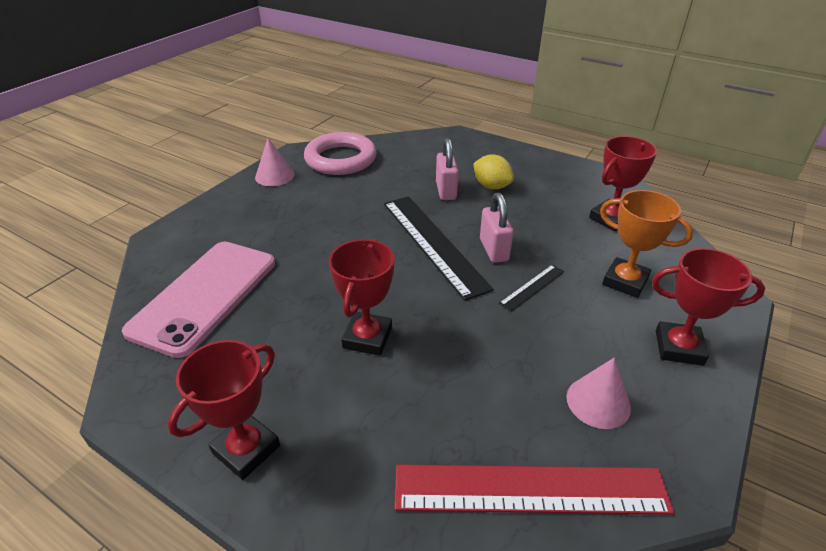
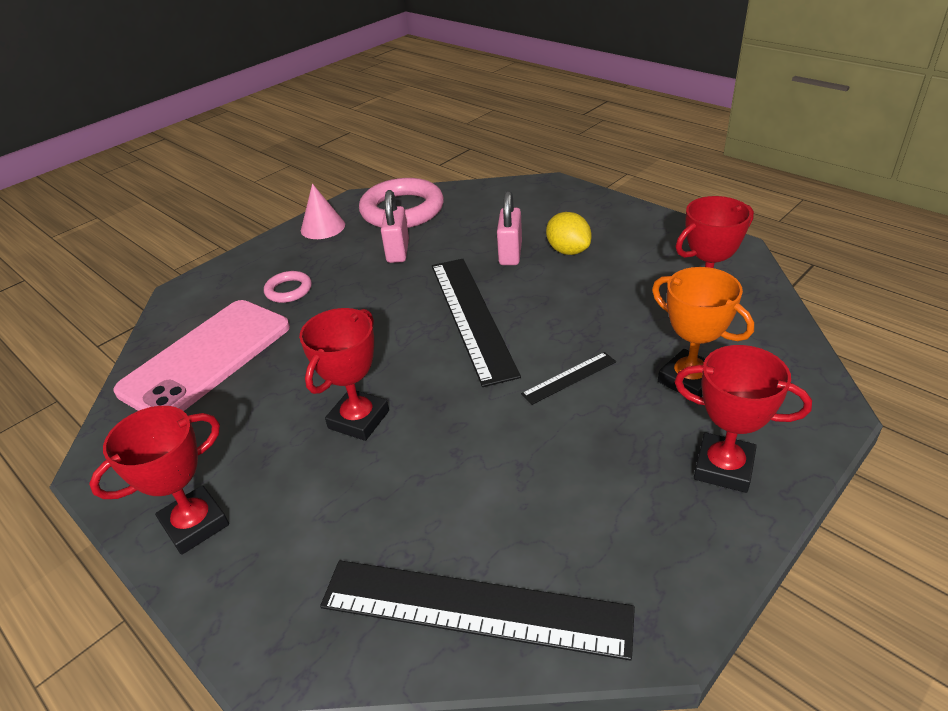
camera: 15 degrees right, 0 degrees up
red ruler [394,465,674,515] -> black ruler [320,560,635,661]
pink padlock [480,192,514,263] -> pink padlock moved to [381,190,409,263]
pink cone [566,358,631,429] -> none
none -> pink ring [264,271,312,303]

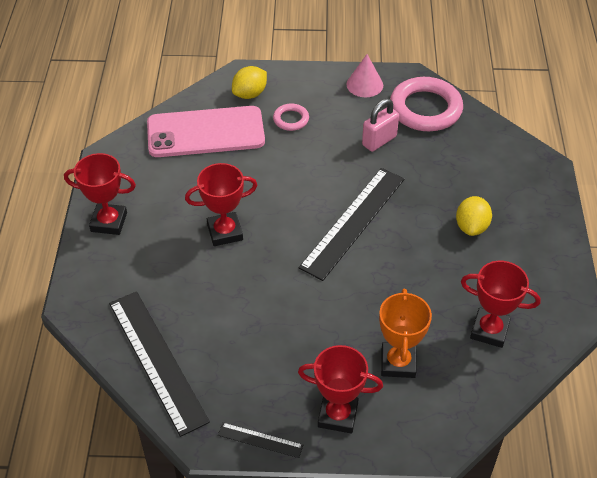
camera: 45 degrees right, 10 degrees up
pink padlock [497,191,522,265] -> none
black ruler [521,352,616,405] -> black ruler moved to [218,423,303,458]
red trophy [674,345,812,493] -> red trophy turned 60 degrees counterclockwise [298,345,383,434]
none -> yellow lemon [232,66,267,99]

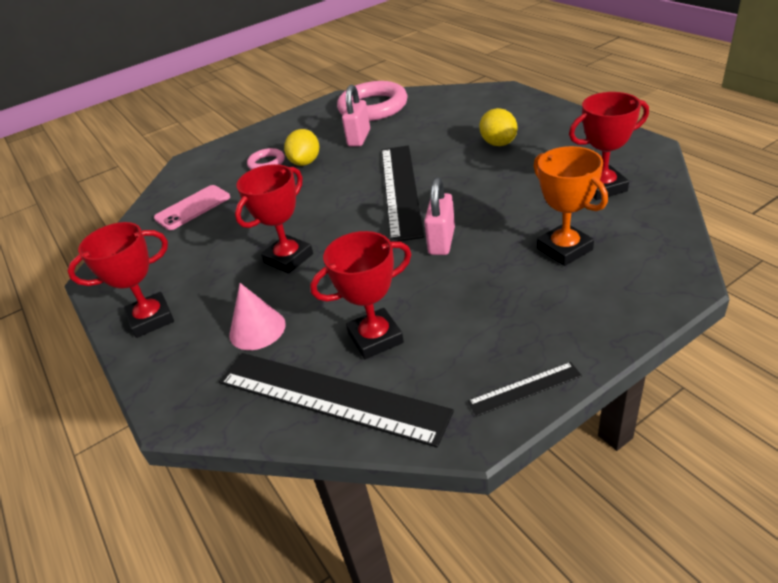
camera: 30 degrees left, 10 degrees down
pink phone [147,106,265,157] -> pink phone [154,185,230,230], size x0.56
yellow lemon [232,66,267,99] -> yellow lemon moved to [284,129,319,166]
red trophy [298,345,383,434] -> red trophy moved to [310,231,411,359]
pink cone [346,54,383,97] -> pink cone moved to [229,283,286,350]
none -> pink padlock [424,177,455,255]

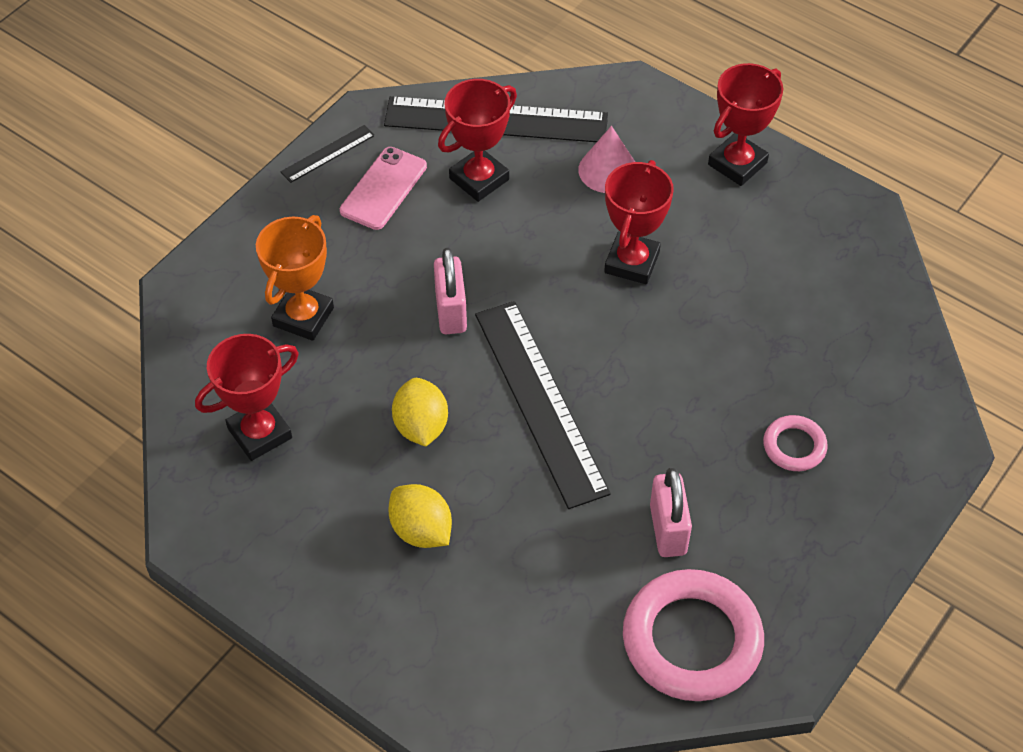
camera: 155 degrees right, 15 degrees up
pink phone [154,185,230,230] -> pink phone moved to [340,147,427,230]
yellow lemon [284,129,319,166] -> yellow lemon moved to [392,378,448,447]
orange trophy [534,146,608,266] -> orange trophy turned 75 degrees clockwise [256,215,334,341]

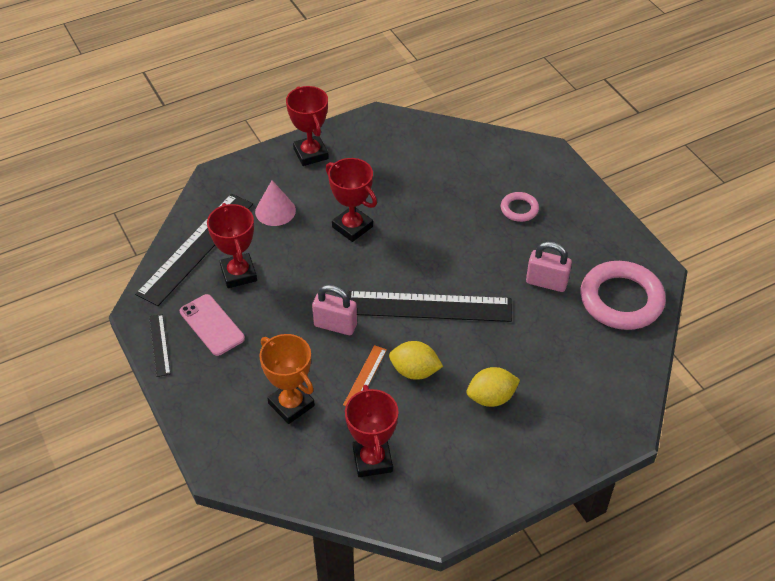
camera: 65 degrees left, 5 degrees down
none -> orange ruler [343,345,387,406]

